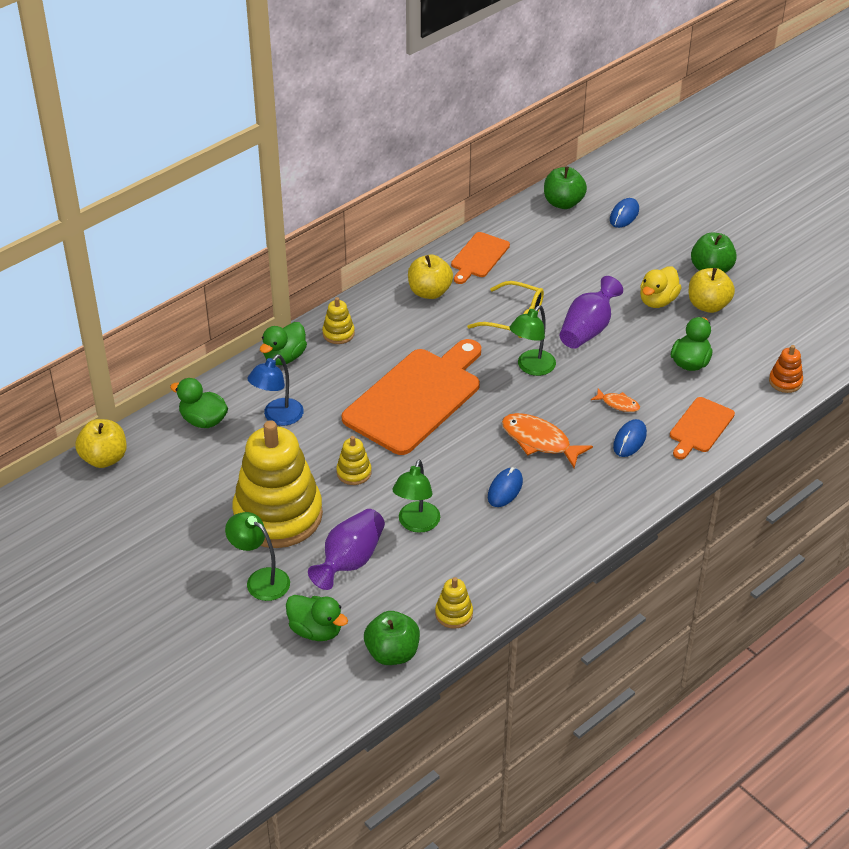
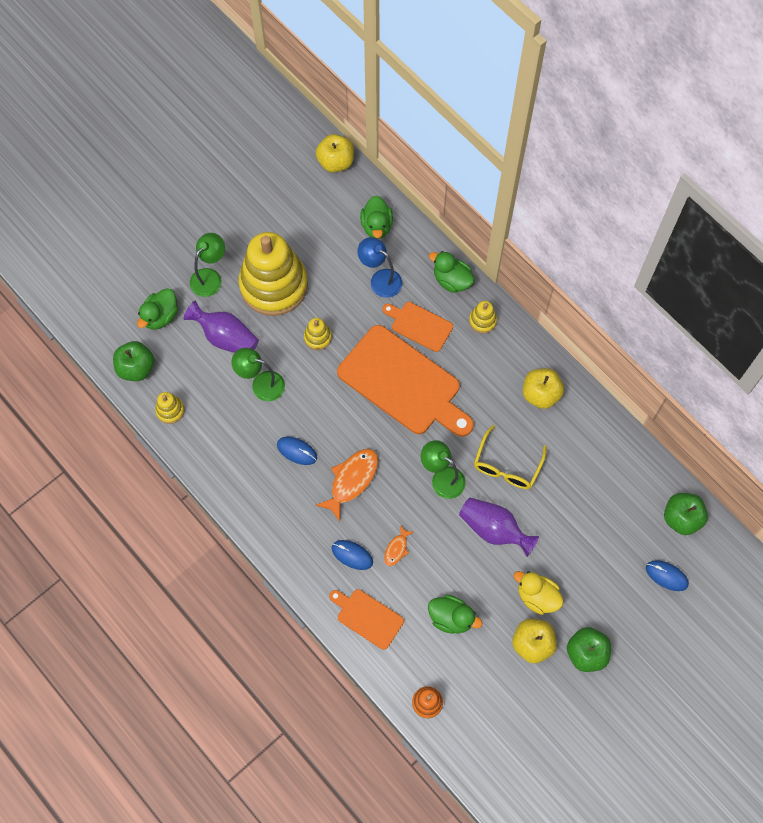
camera: 90 degrees right, 25 degrees up
green duck [170,378,228,428] -> green duck turned 150 degrees clockwise [360,196,393,239]
orange cutting board [451,232,510,284] -> orange cutting board moved to [382,302,453,352]

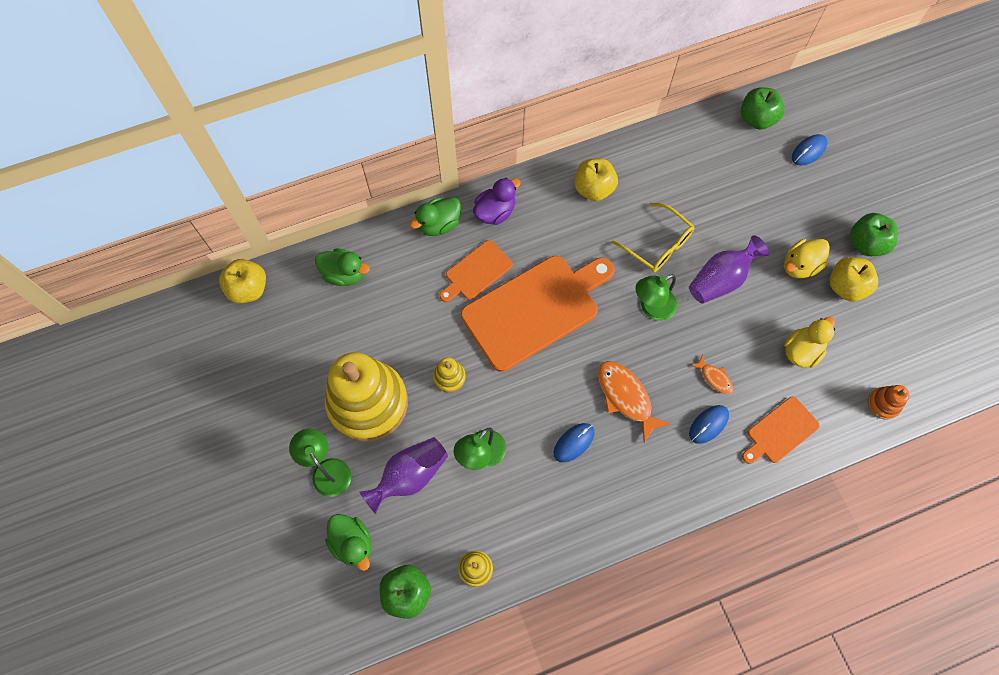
camera: 70 degrees left, 0 degrees up
blue lamp [357,237,402,298] -> none
green duck [428,595,482,634] -> yellow duck [784,317,835,368]
yellow stacking toy [469,301,497,333] -> purple duck [473,178,521,225]

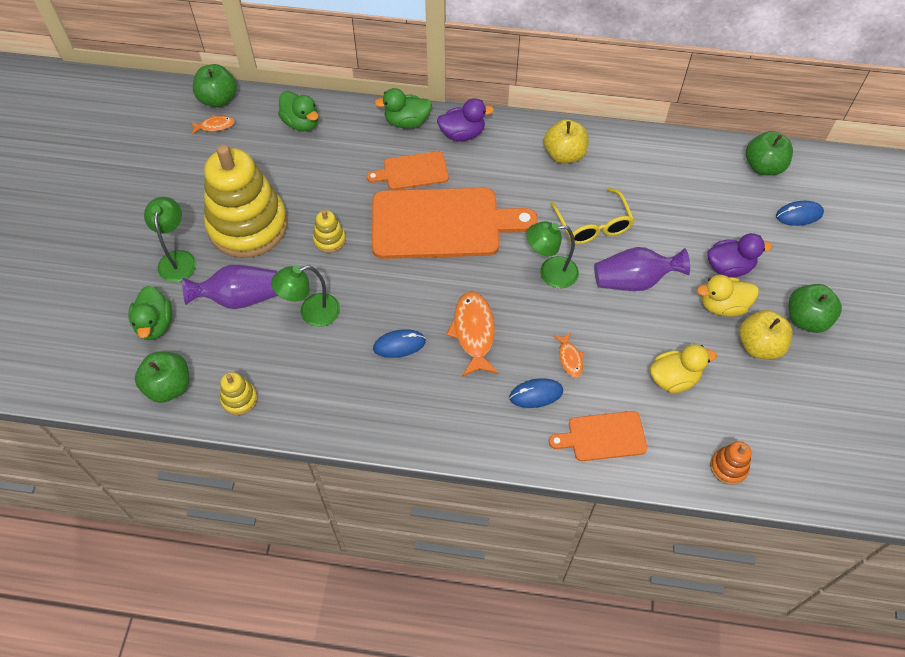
camera: 30 degrees right, 10 degrees down
yellow apple [219,259,266,304] -> green apple [193,64,237,107]
none -> orange fish [191,115,235,134]
none -> purple duck [708,233,772,277]

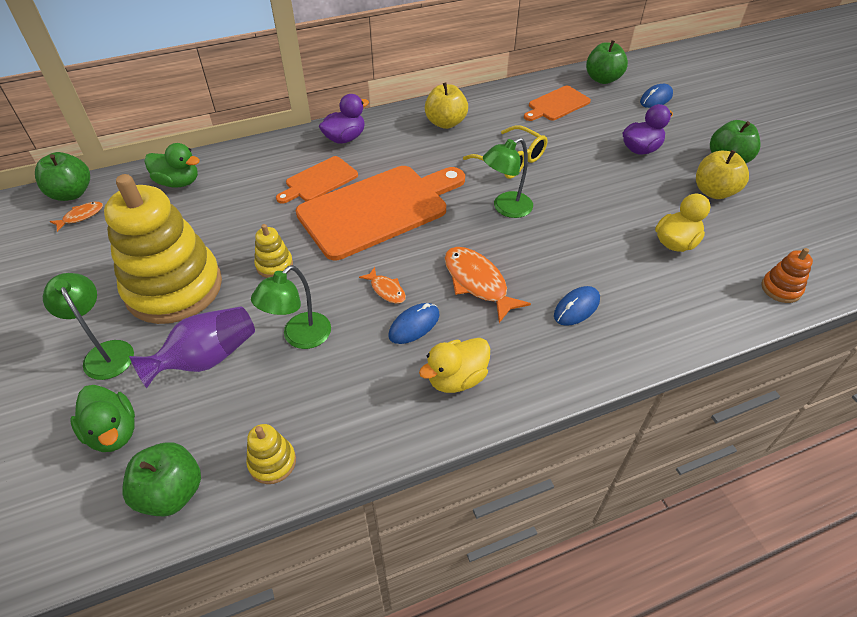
camera: 30 degrees left, 10 degrees down
green duck [374,88,432,128] -> none
orange cutting board [549,411,647,461] -> orange cutting board moved to [524,86,591,121]
orange fish [553,333,585,378] -> orange fish moved to [359,267,406,304]
purple vase [594,247,690,291] -> none
yellow duck [697,275,759,317] -> yellow duck moved to [419,338,490,393]

